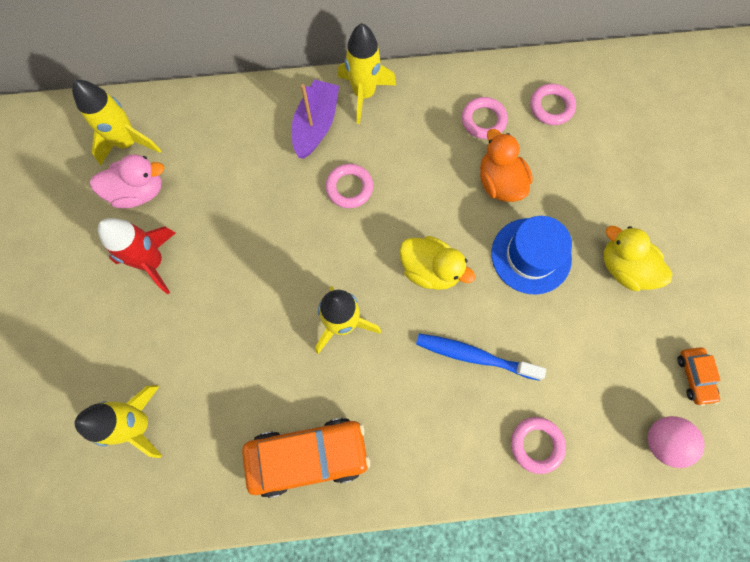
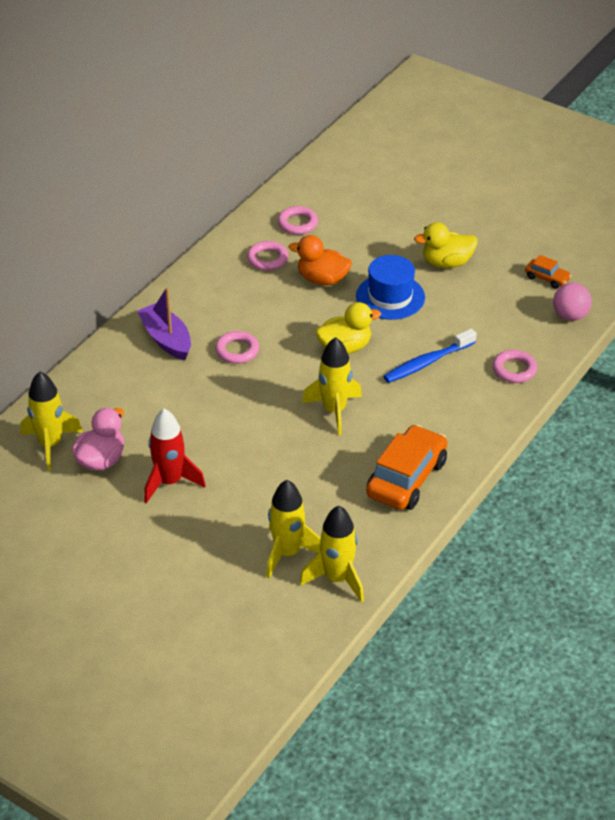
camera: 50 degrees left, 30 degrees down
yellow rocket [338,23,396,124] -> yellow rocket moved to [300,506,364,602]

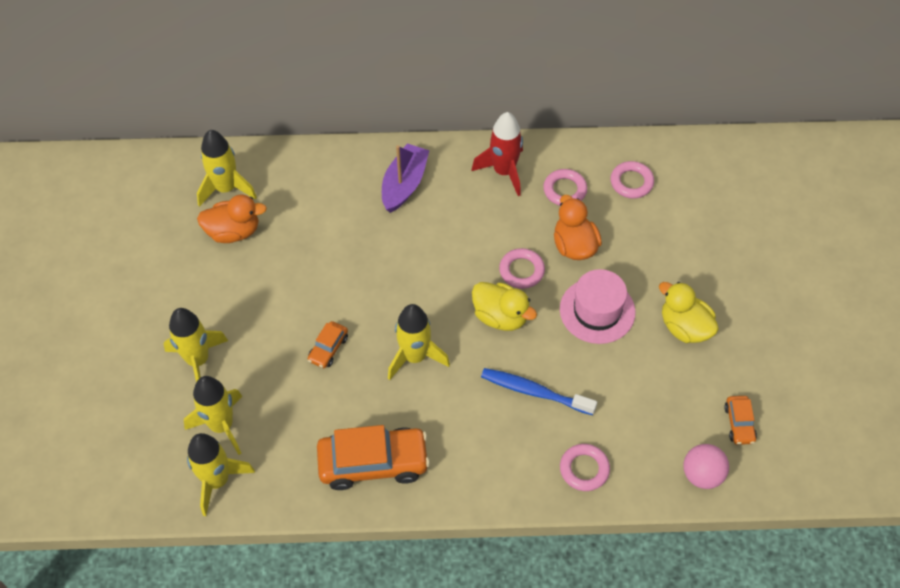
camera: 55 degrees right, 15 degrees up
pink duck [72,408,124,471] -> orange duck [197,194,267,243]
red rocket [144,409,206,503] -> red rocket moved to [472,112,523,196]
pink ring [215,331,259,364] -> pink ring moved to [499,248,545,289]
blue hat [356,255,425,320] -> pink hat [560,269,636,344]
none -> yellow rocket [164,308,228,382]
none -> orange car [308,321,348,368]

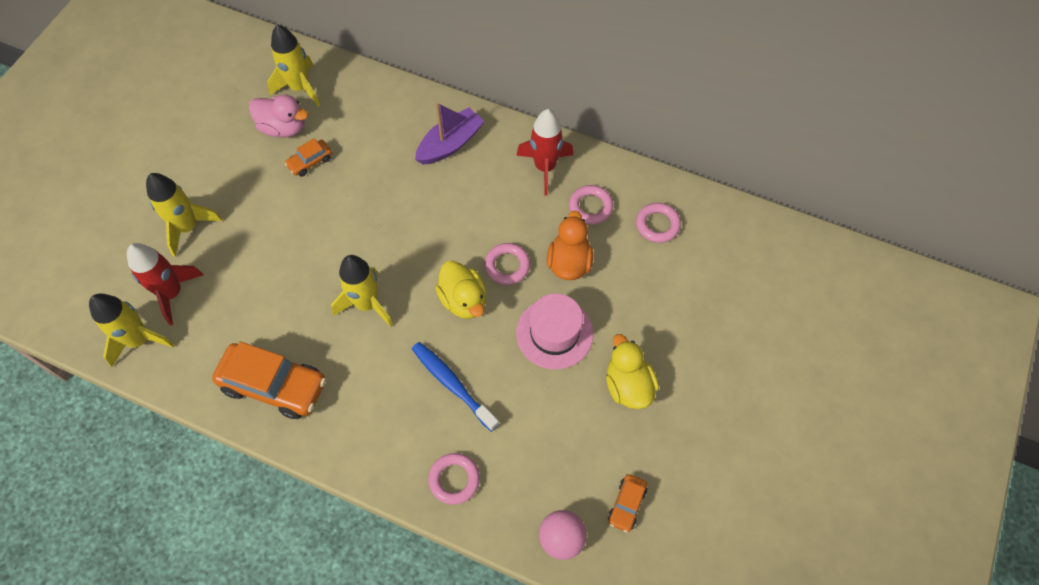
camera: 25 degrees right, 5 degrees up
yellow rocket [184,376,242,455] -> red rocket [127,243,204,325]
orange duck [197,194,267,243] -> pink duck [249,94,308,137]
orange car [308,321,348,368] -> orange car moved to [285,138,332,177]

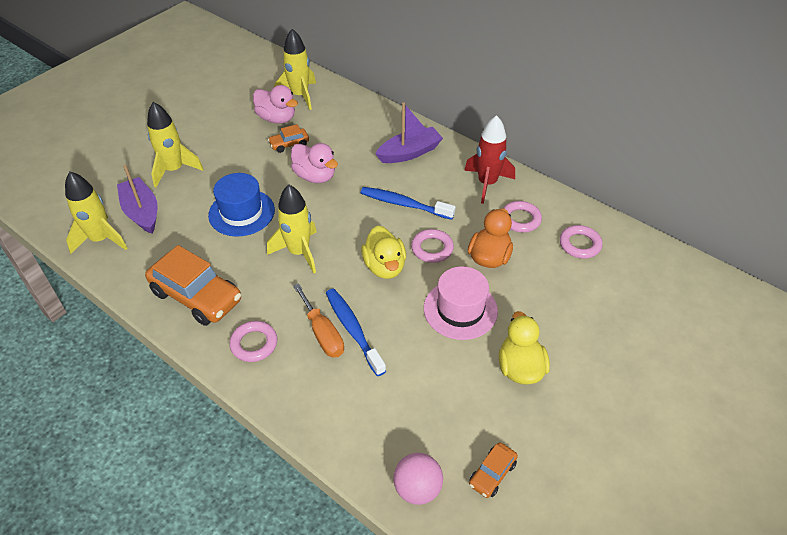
camera: 15 degrees right, 15 degrees down
red rocket [127,243,204,325] -> purple boat [117,164,158,233]
pink ring [428,453,480,505] -> pink ring moved to [229,321,277,362]
none -> blue hat [208,173,275,236]
none -> pink duck [291,143,338,183]
none -> orange screwdriver [293,283,344,358]
none -> blue toothbrush [361,187,456,220]

